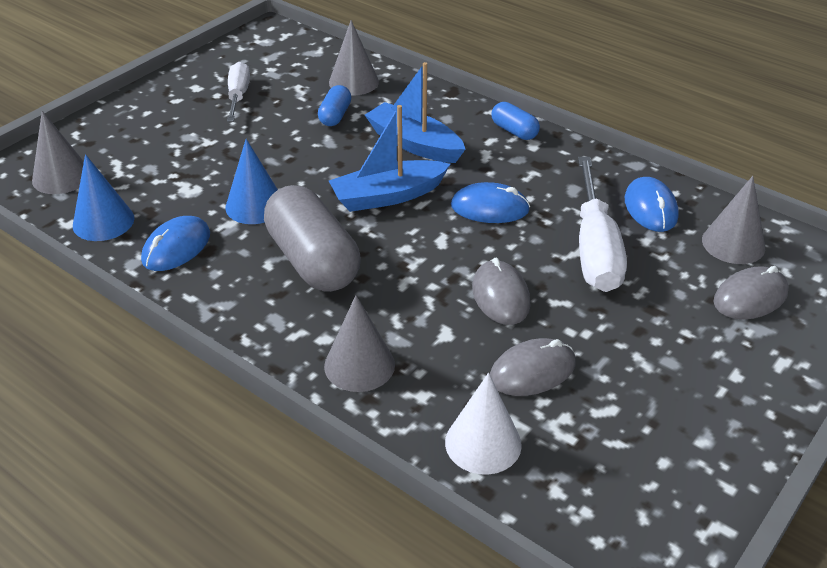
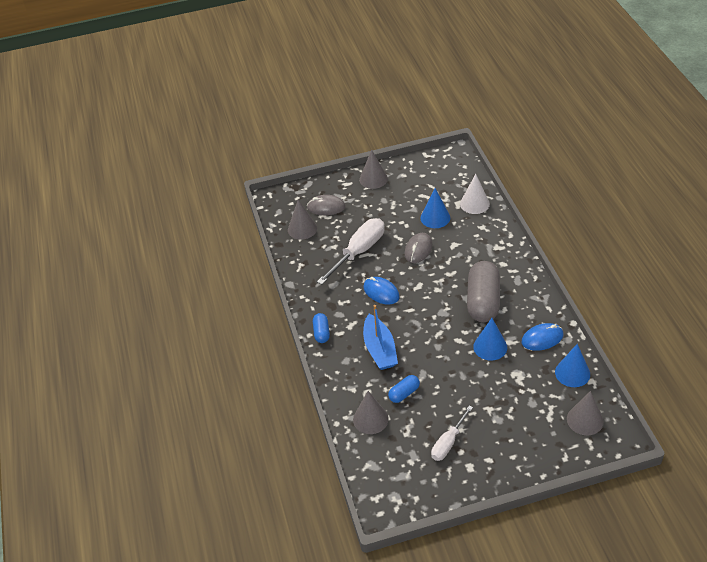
camera: 140 degrees left, 5 degrees up
grey cone [324,295,395,392] -> grey cone moved to [359,149,388,189]
blue boat [329,105,450,212] -> none
grey mouse [490,338,576,396] -> blue cone [421,188,450,228]
blue mouse [625,177,679,232] -> none

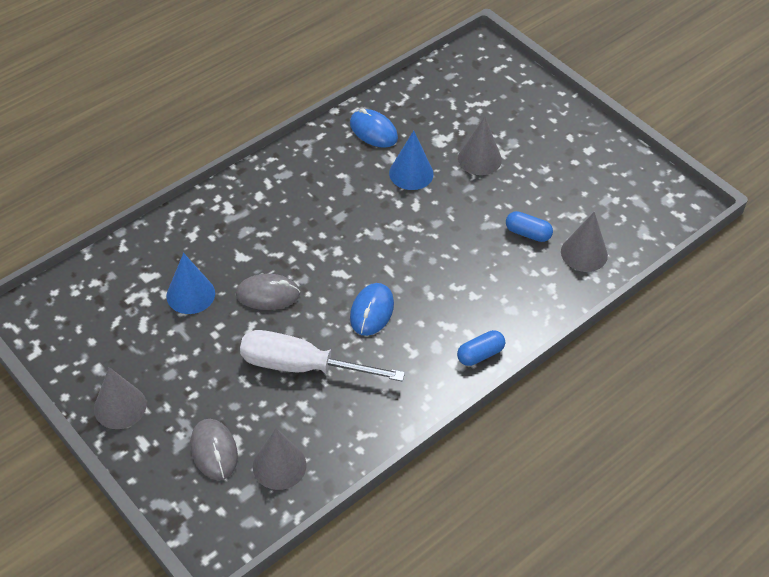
camera: 120 degrees left, 5 degrees up
blue boat [363,305,398,370] -> none
white screwdriver [431,406,473,461] -> none
white cone [460,174,490,214] -> none
grey capsule [467,261,500,322] -> none
blue cone [555,344,590,387] -> none
grey cone [567,391,604,435] -> grey cone moved to [458,116,502,175]

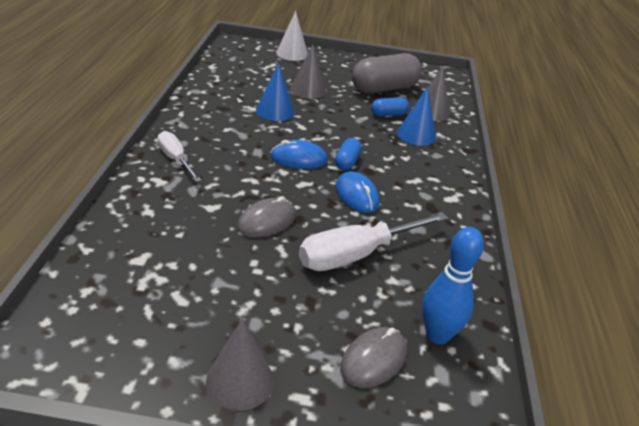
camera: 45 degrees left, 15 degrees down
blue cone [166,253,215,314] -> blue cone moved to [397,87,436,146]
grey mouse [191,419,238,480] -> grey mouse turned 75 degrees counterclockwise [340,327,407,388]
grey cone [253,428,307,490] -> blue bowling pin [422,227,484,344]
blue mouse [350,108,398,148] -> blue mouse moved to [270,140,328,169]
blue capsule [457,330,505,366] -> blue capsule moved to [335,138,362,170]
none -> white screwdriver [157,131,202,182]
none -> white cone [276,11,308,61]
none -> grey capsule [352,53,422,93]

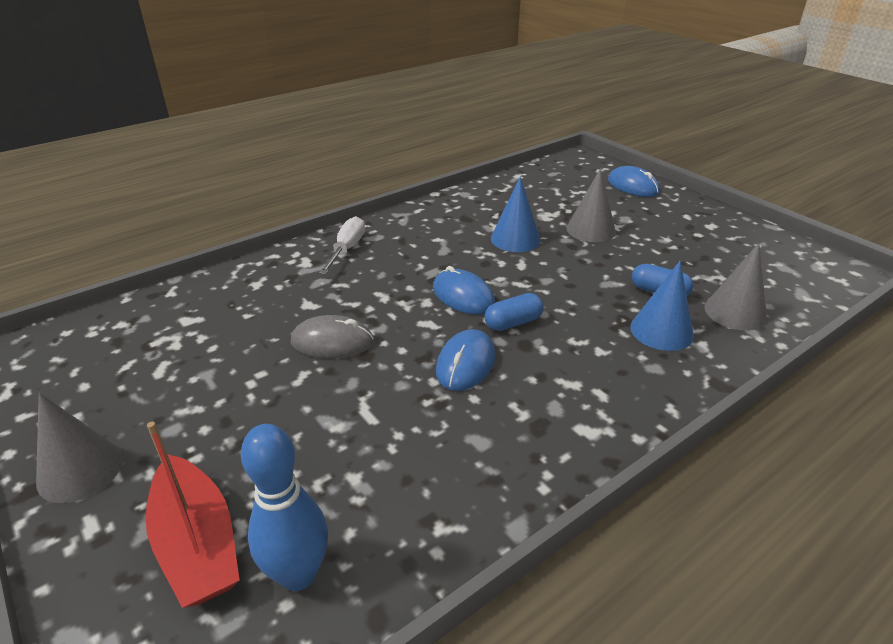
camera: 50 degrees right, 0 degrees up
white cone [276,11,308,61] -> blue mouse [608,166,660,197]
white screwdriver [299,212,448,271] -> none
grey mouse [340,327,407,388] -> red boat [146,422,240,608]
grey capsule [352,53,422,93] -> none

